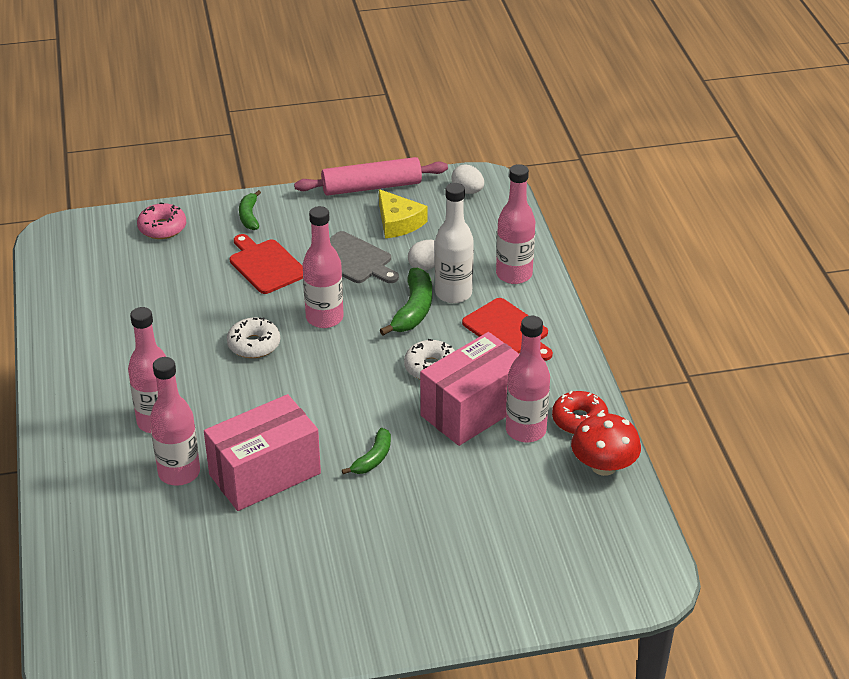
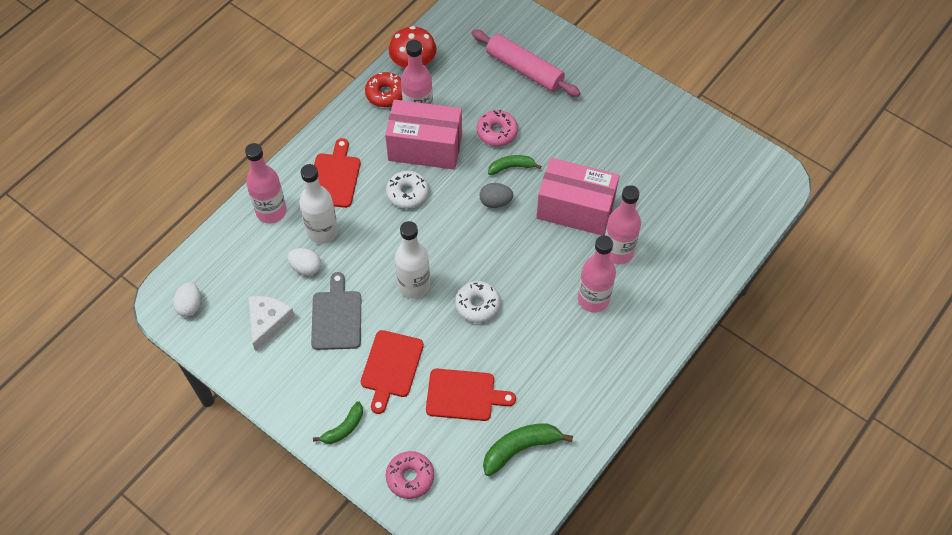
camera: 130 degrees left, 20 degrees up
pink rolling pin [294,157,448,196] -> pink rolling pin moved to [472,29,581,97]
pink bottle [303,206,344,328] -> white bottle [395,221,430,299]
yellow cheese [379,189,427,238] -> white cheese [248,296,295,351]
green banana [380,268,432,335] -> green banana moved to [483,423,573,476]
none -> red cutting board [426,369,516,421]
none -> pink donut [477,110,518,146]
none -> grey egg [480,183,513,208]

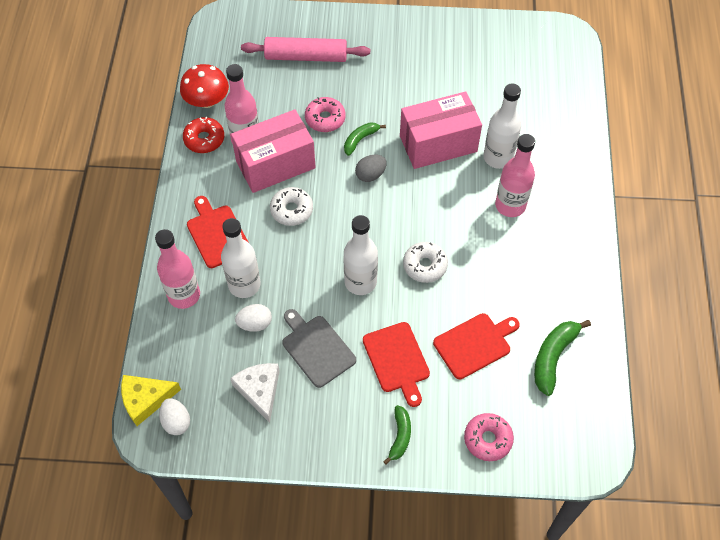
camera: 35 degrees left, 0 degrees up
pink bottle [605,185,641,264] -> white bottle [483,83,521,169]
none -> yellow cheese [121,375,181,426]

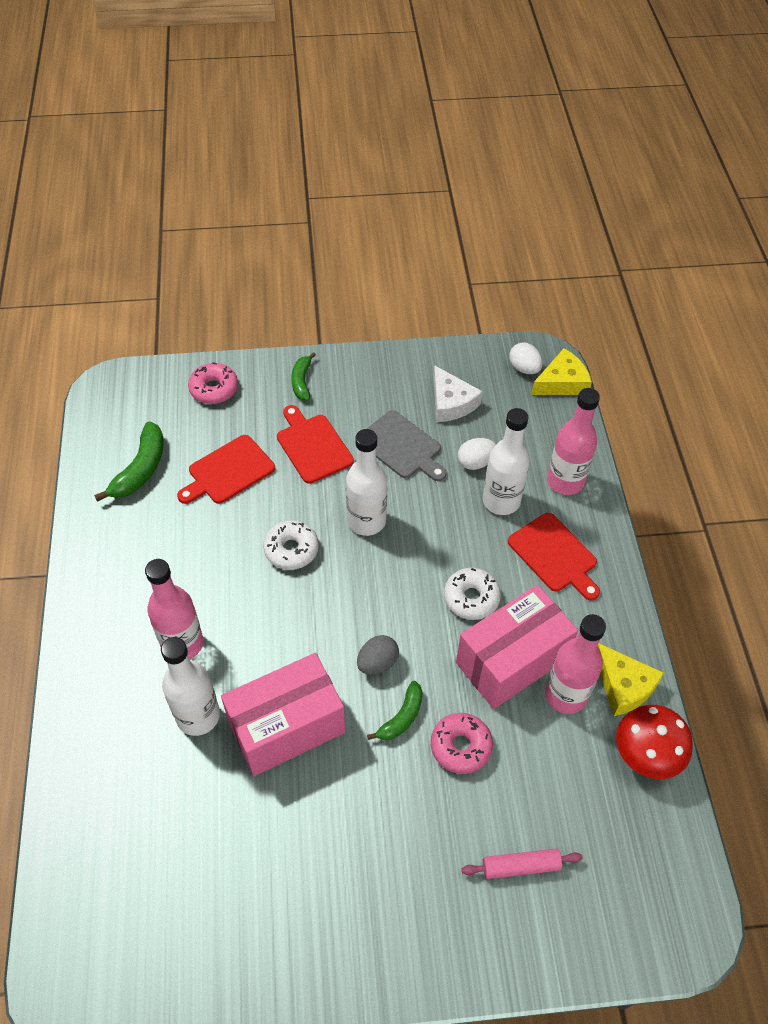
camera: 170 degrees right, 5 degrees down
red donut [183,117,224,153] -> yellow cheese [598,643,664,716]
pink rolling pin [241,37,370,62] -> pink rolling pin [462,848,583,879], size x0.56

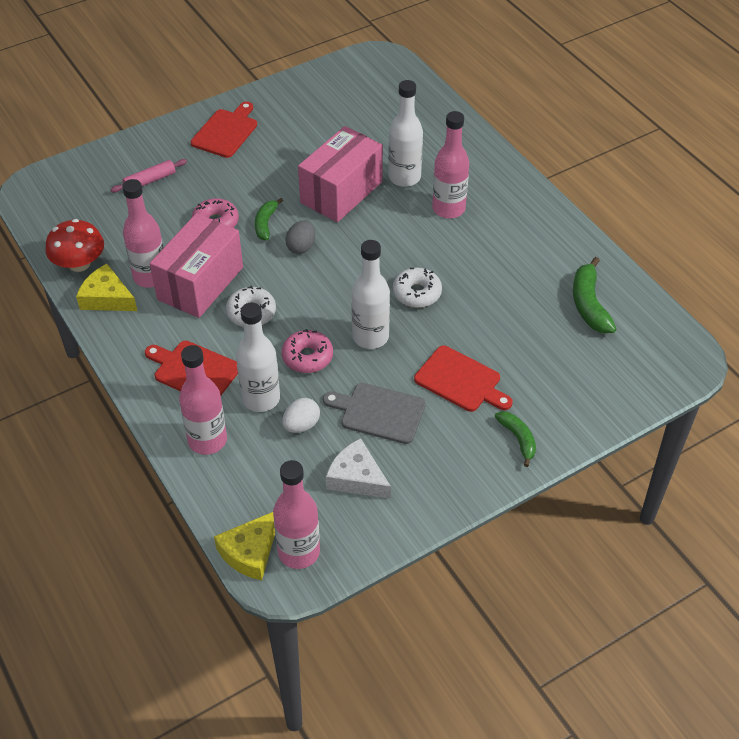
camera: 155 degrees right, 5 degrees down
red cutting board [177,435,275,504] -> red cutting board moved to [191,102,257,158]
pink donut [188,362,238,404] -> pink donut moved to [282,329,333,373]
white egg [509,343,543,374] -> pink bottle [273,460,320,569]

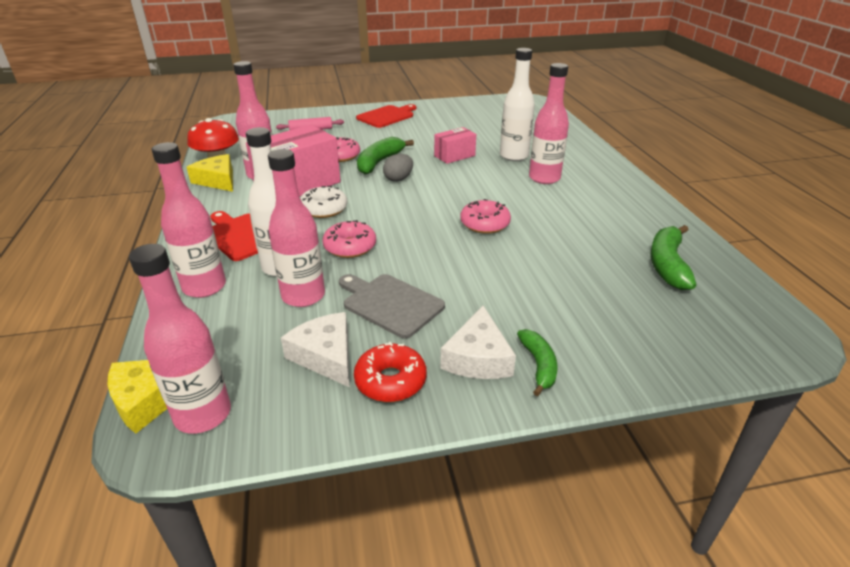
camera: 20 degrees right, 15 degrees down
green banana [255,198,283,240] -> green banana [357,137,414,175], size x1.57
white egg [282,398,320,433] -> pink bottle [268,149,325,307]
pink box [298,126,383,222] -> pink box [434,127,476,164], size x0.53
white bottle [351,240,390,349] -> none
white donut [393,268,442,308] -> pink donut [460,199,511,234]
red cutting board [414,345,513,412] -> none
none -> red donut [354,342,427,402]
none -> white cheese [440,305,516,379]

